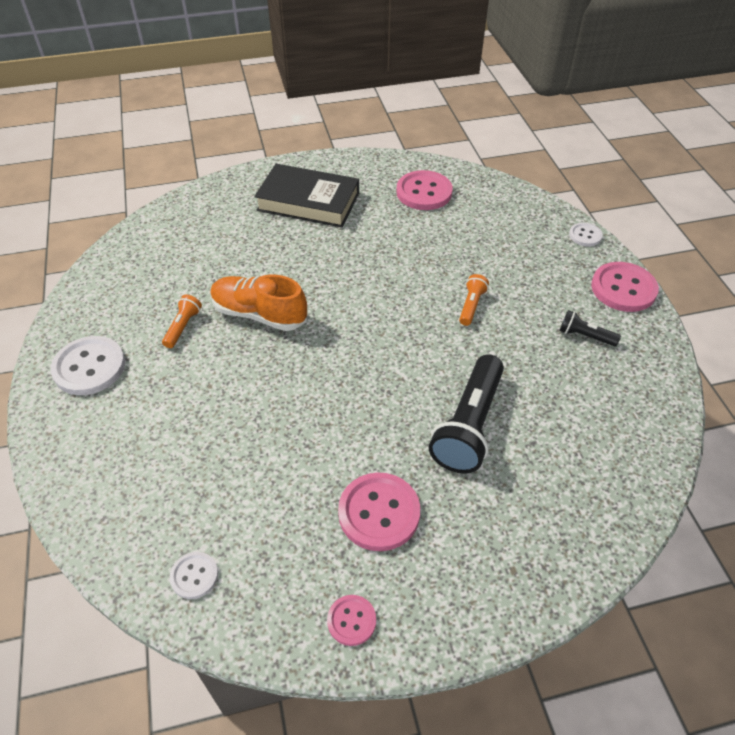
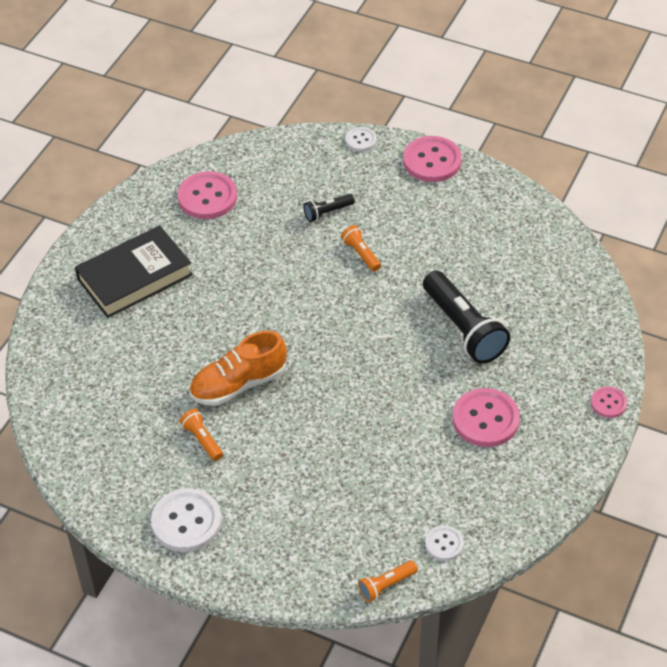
camera: 50 degrees left, 0 degrees up
pink button [327,595,376,646] -> pink button moved to [591,386,627,418]
black flashlight [559,310,621,346] -> black flashlight moved to [304,194,355,222]
none -> orange flashlight [358,561,418,602]

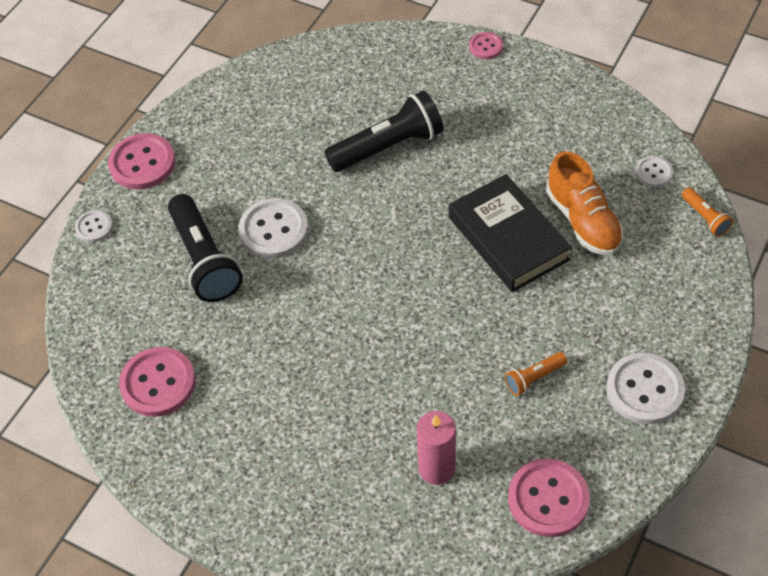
camera: 85 degrees left, 5 degrees up
black book [75,225,193,318] -> black book moved to [449,174,572,292]
orange shoe [189,331,287,406] -> orange shoe moved to [546,151,623,255]
black flashlight [304,194,355,222] -> black flashlight [168,194,243,302], size x2.08
orange flashlight [341,225,381,272] -> white button [238,198,308,259]
pink button [453,388,520,447] -> pink button moved to [508,459,590,537]
none -> pink candle [417,411,456,485]

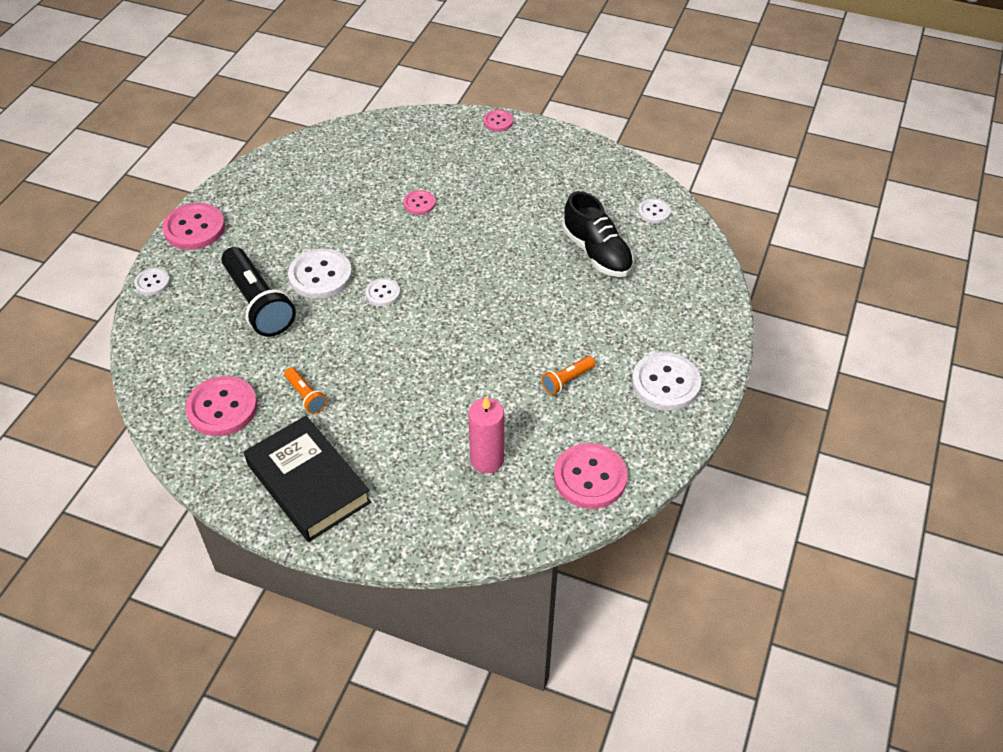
camera: 10 degrees left, 5 degrees down
black flashlight [325,91,444,172] -> pink button [403,190,436,215]
black book [449,174,572,292] -> black book moved to [244,416,371,542]
orange shoe [546,151,623,255] -> black shoe [563,191,634,277]
orange flashlight [682,187,733,237] -> orange flashlight moved to [284,367,327,414]
none -> white button [365,278,400,306]

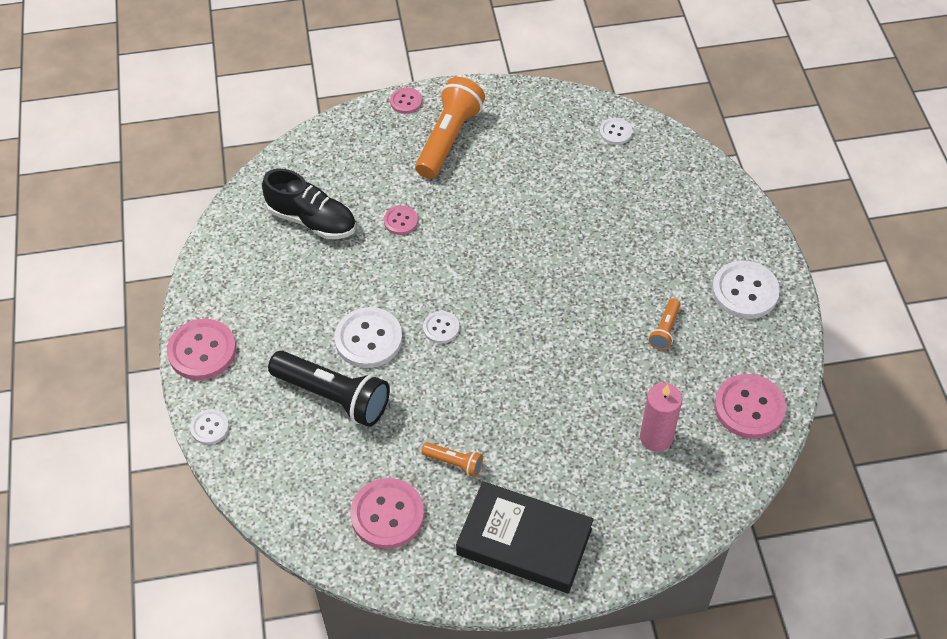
camera: 30 degrees left, 5 degrees up
black shoe [563,191,634,277] -> black shoe moved to [262,169,356,239]
none -> orange flashlight [415,77,485,179]

